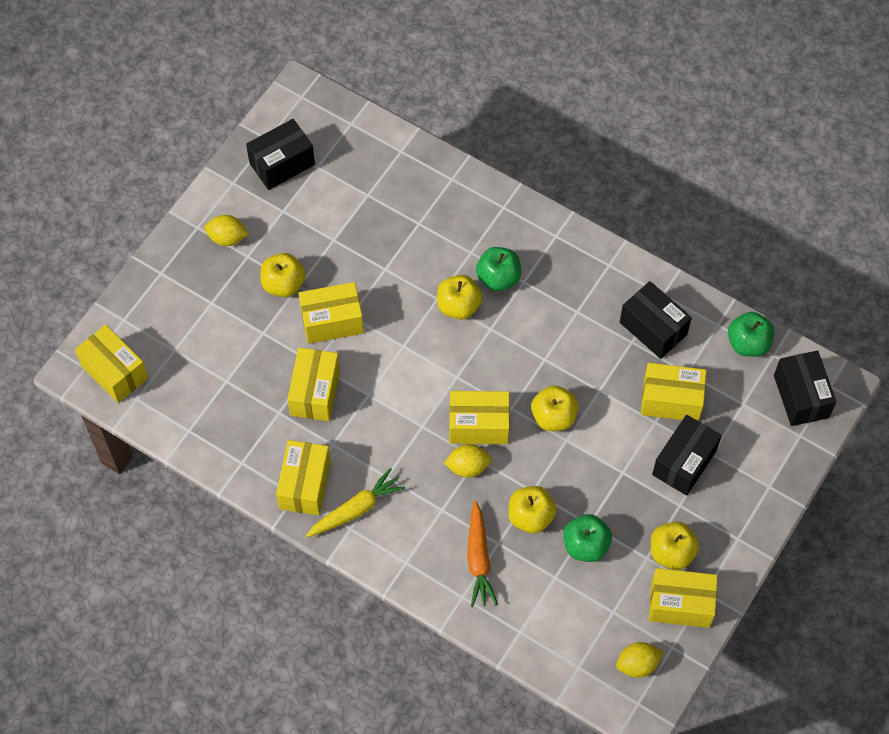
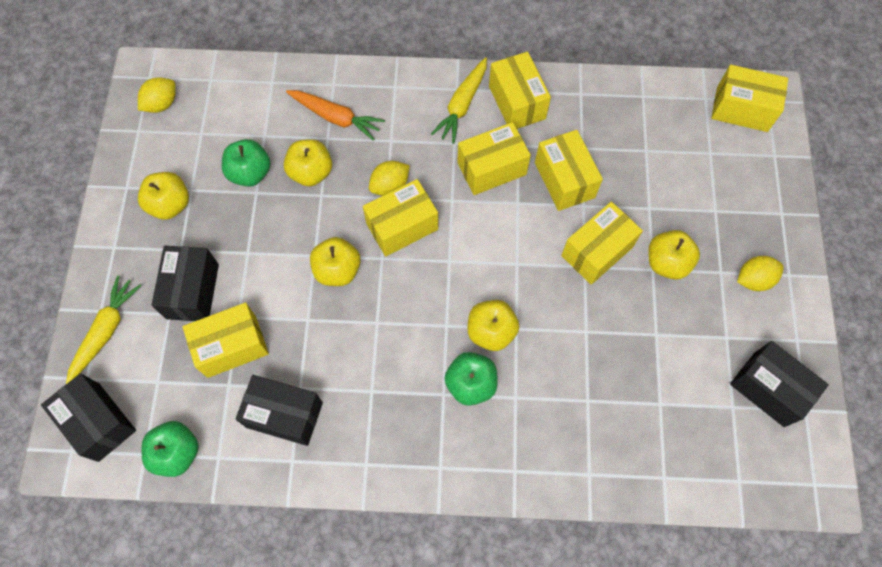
camera: 150 degrees right, 5 degrees up
black box [246,119,315,190] -> black box turned 75 degrees counterclockwise [730,341,829,427]
orange carrot [467,501,498,607] -> orange carrot turned 150 degrees clockwise [286,90,385,141]
yellow box [649,568,718,628] -> yellow box moved to [457,122,531,195]
none -> yellow carrot [66,275,141,384]

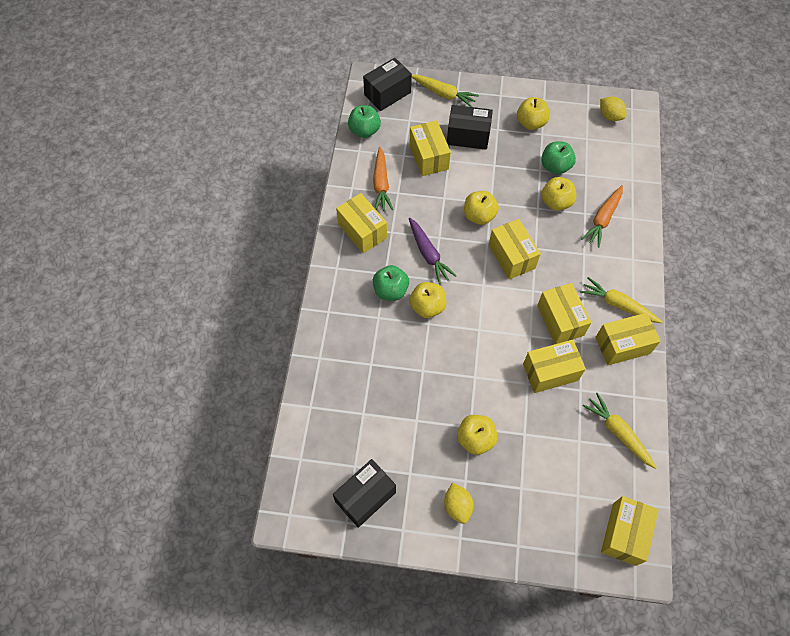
camera: 95 degrees right, 5 degrees down
black box [235,375,323,446] -> orange carrot [373,147,393,211]
yellow lemon [369,161,410,196] -> none
yellow box [561,202,643,285] -> yellow box moved to [336,193,387,253]
none -> purple carrot [409,217,456,284]
none -> yellow carrot [582,393,657,469]

